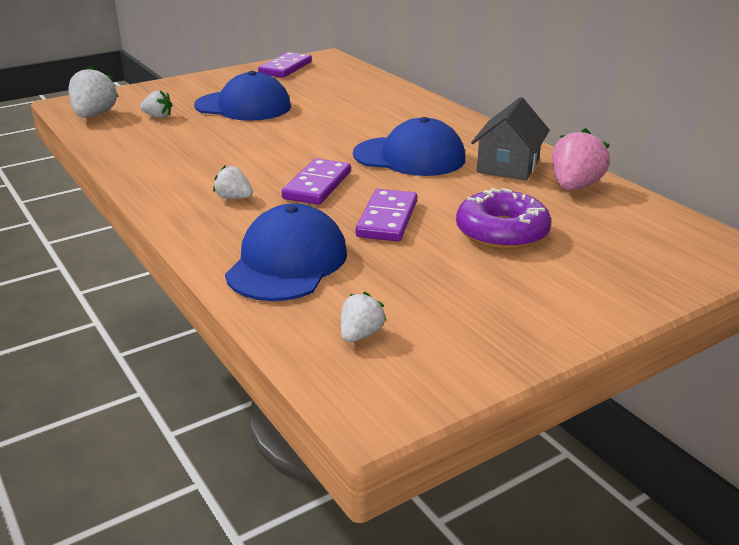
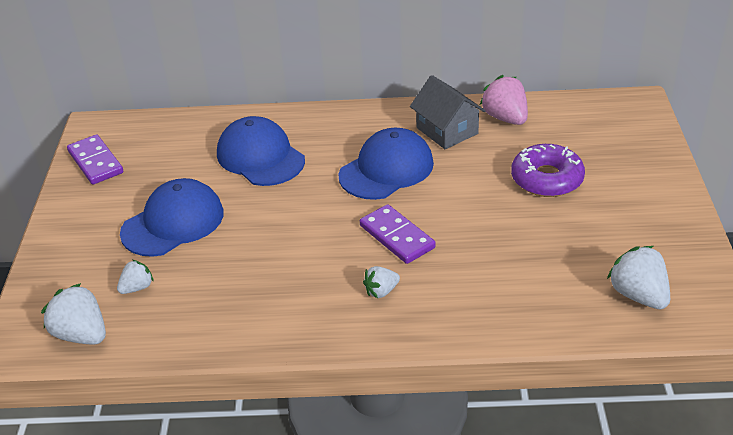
camera: 55 degrees left, 10 degrees up
blue cap [225,204,347,301] -> blue cap moved to [217,116,305,186]
white strawberry [341,292,387,342] -> white strawberry [607,246,670,309], size x1.72
purple domino [356,189,417,241] -> none

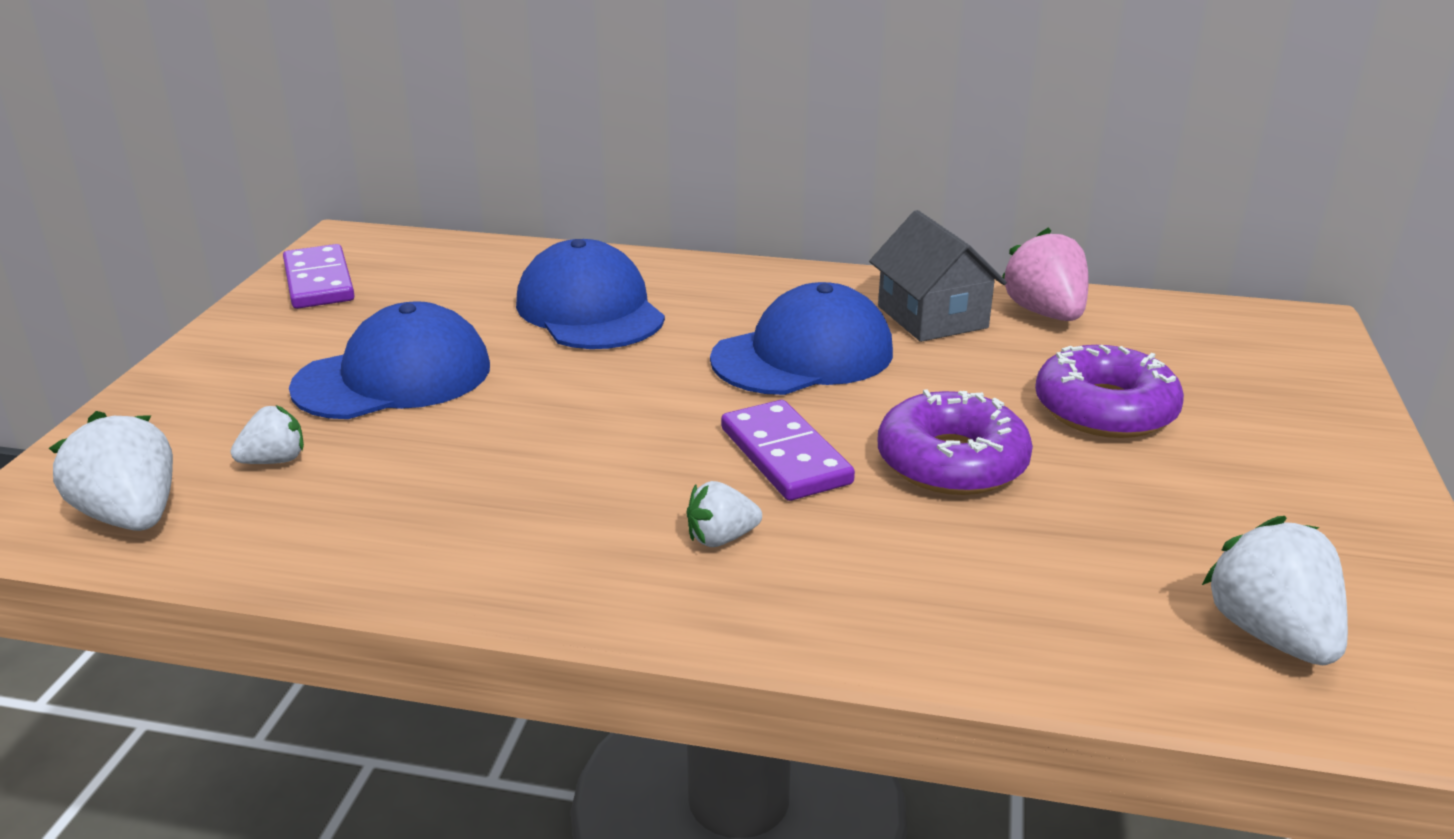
camera: 10 degrees right, 10 degrees down
none -> purple donut [878,389,1033,495]

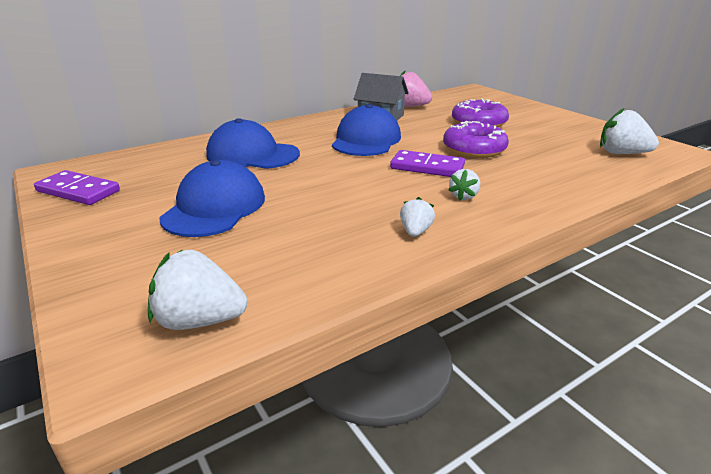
camera: 45 degrees left, 0 degrees up
white strawberry [231,405,304,464] -> white strawberry moved to [400,197,435,237]

